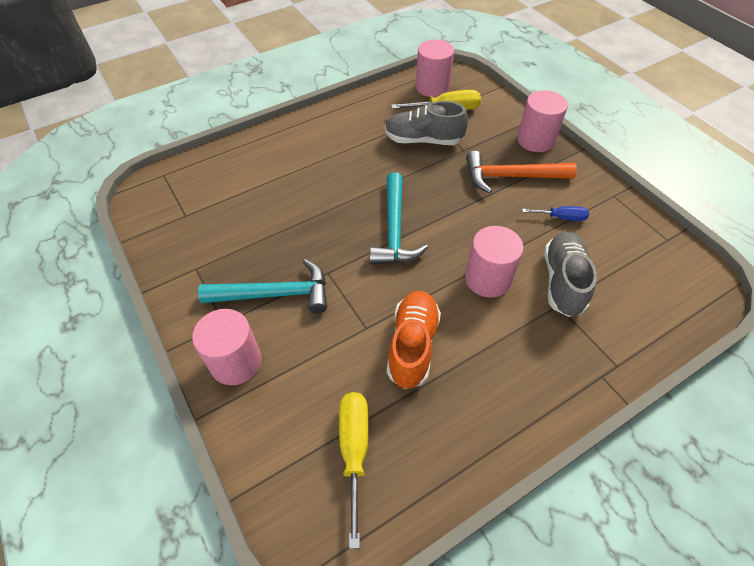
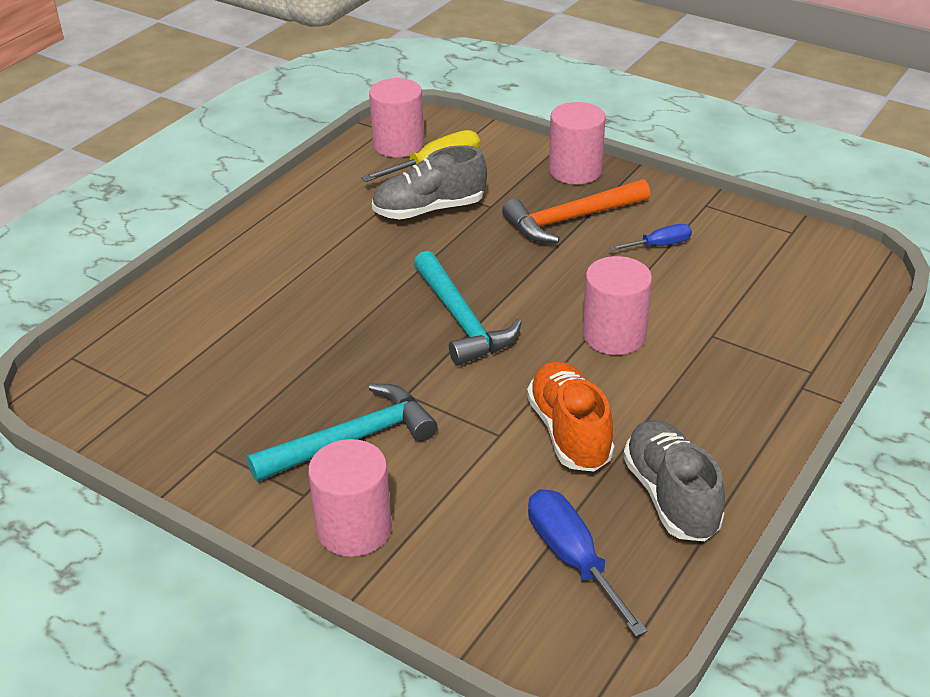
camera: 25 degrees left, 15 degrees down
yellow screwdriver [339,392,369,549] -> blue screwdriver [528,489,648,637]
grey shoe [544,232,597,317] -> grey shoe moved to [623,420,725,541]

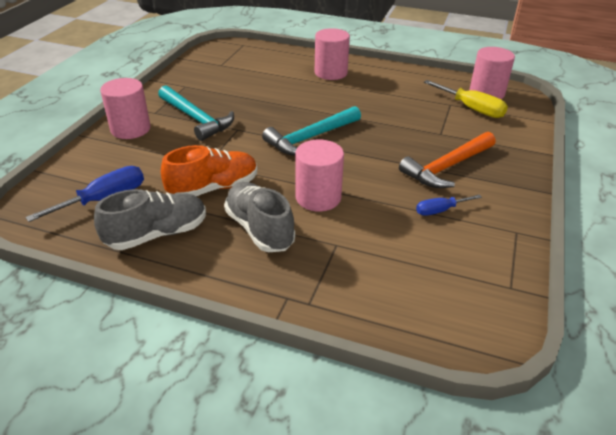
camera: 75 degrees right, 0 degrees up
grey shoe [372,145,487,220] -> grey shoe moved to [224,182,295,252]
orange hammer [502,179,650,243] -> orange hammer turned 90 degrees counterclockwise [399,132,496,188]
pink cylinder [549,102,606,184] -> pink cylinder moved to [315,28,350,80]
blue screwdriver [609,224,692,251] -> blue screwdriver turned 105 degrees clockwise [416,194,482,216]

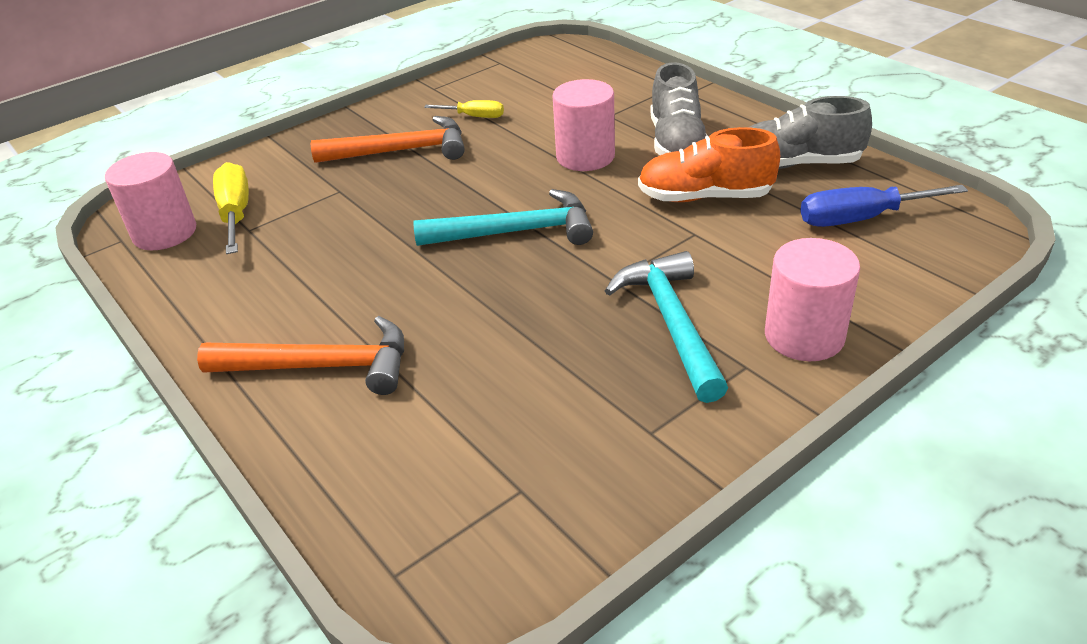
camera: 145 degrees left, 0 degrees up
pink cylinder [315,28,350,80] -> orange hammer [197,316,404,395]
blue screwdriver [416,194,482,216] -> yellow screwdriver [424,100,504,118]

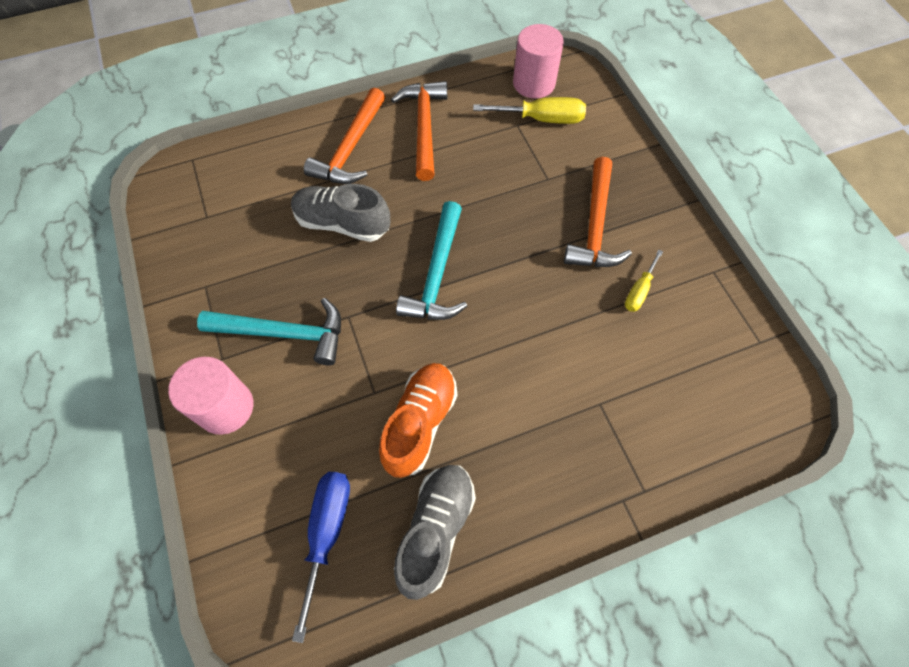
camera: 105 degrees right, 25 degrees up
pink cylinder [553,79,615,171] -> none
grey shoe [651,62,708,155] -> grey shoe moved to [291,184,390,242]
none -> orange hammer [391,81,447,181]

